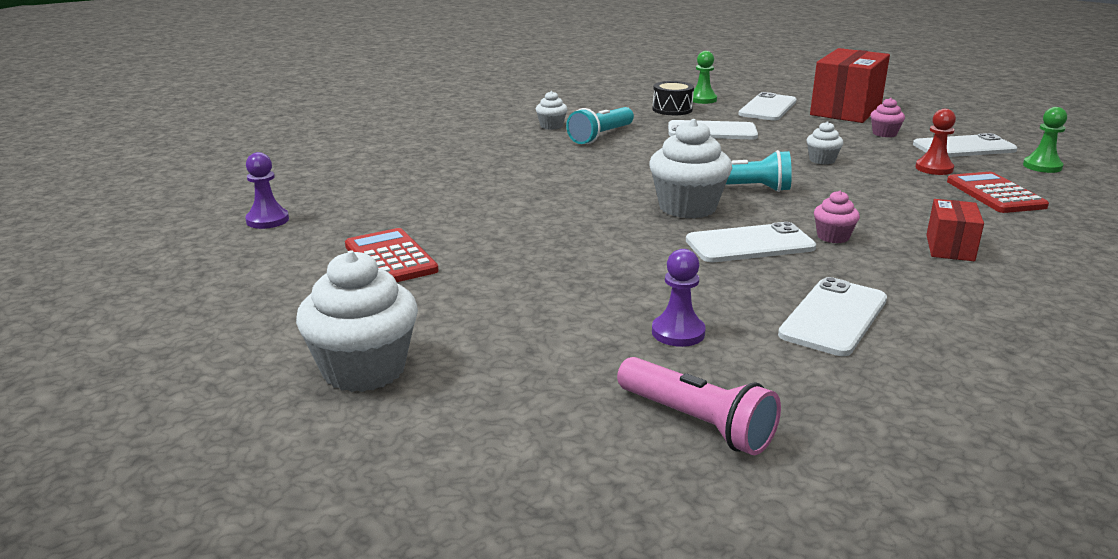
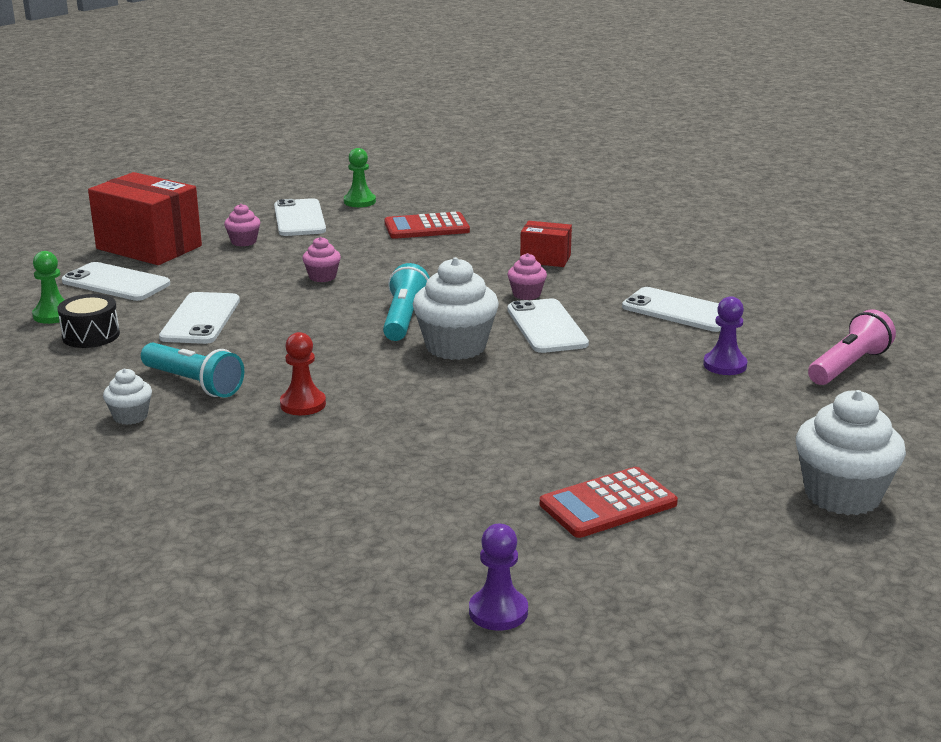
camera: 90 degrees left, 0 degrees up
white cupcake [806,121,843,164] -> pink cupcake [302,237,341,282]
red pawn [915,109,956,175] -> red pawn moved to [280,332,326,415]

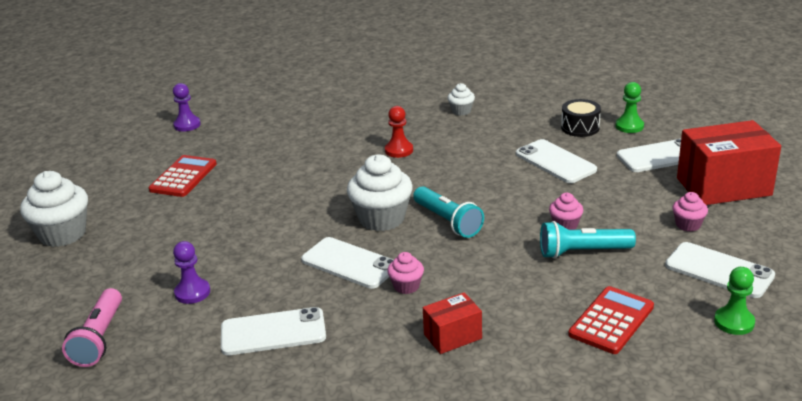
camera: 140 degrees right, 5 degrees up
turquoise flashlight [141,343,244,398] -> turquoise flashlight moved to [540,221,636,259]

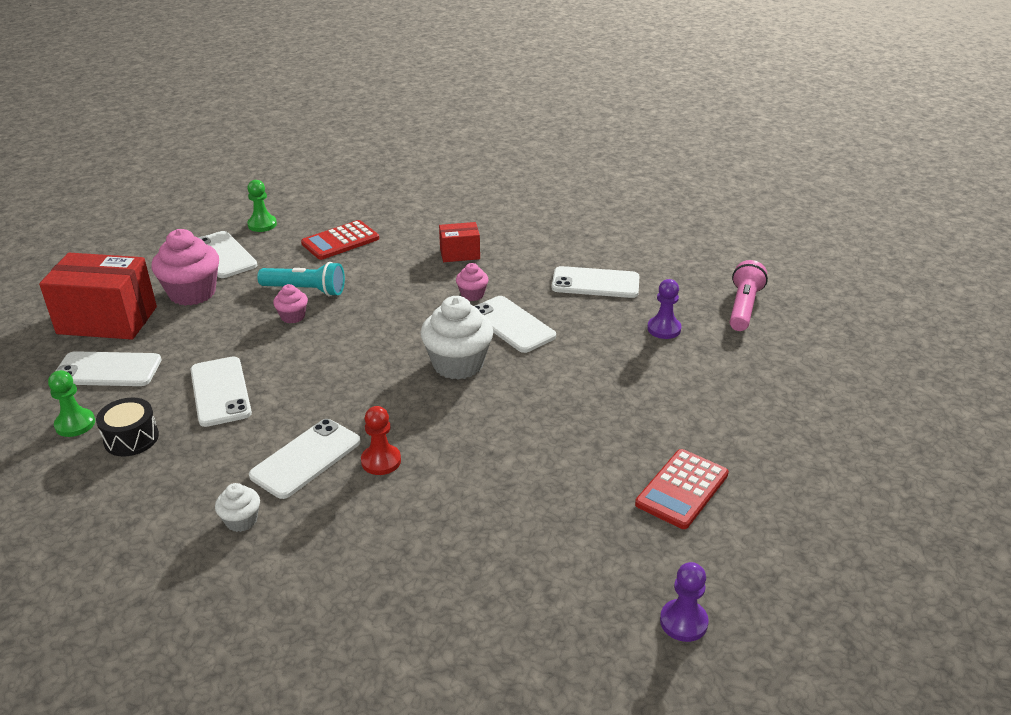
camera: 165 degrees left, 5 degrees up
white cupcake [20,171,88,247] -> none
turquoise flashlight [413,186,484,238] -> none
pink cupcake [673,192,708,232] -> pink cupcake [152,229,219,306], size x1.98
none -> white phone [249,419,361,499]

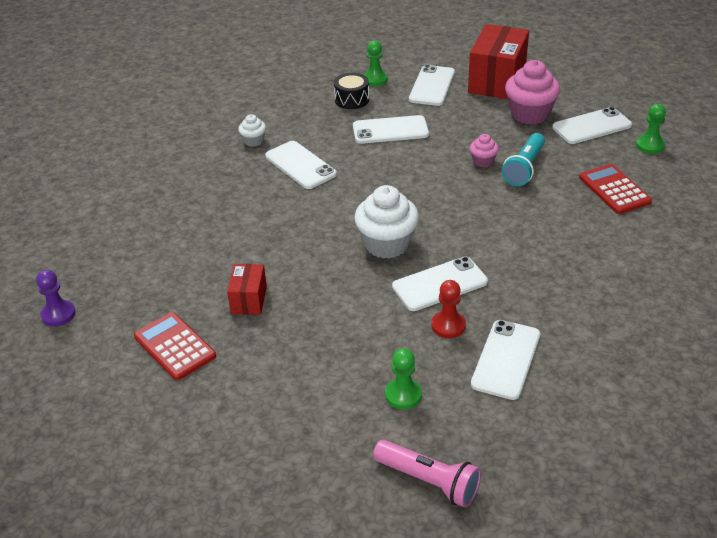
camera: 105 degrees right, 5 degrees up
red pawn [361,406,401,475] -> red pawn moved to [431,280,466,338]
red box [439,222,480,262] -> red box moved to [227,264,267,315]
pink cupcake [456,263,489,301] -> none
purple pawn [647,279,681,339] -> green pawn [385,348,422,410]

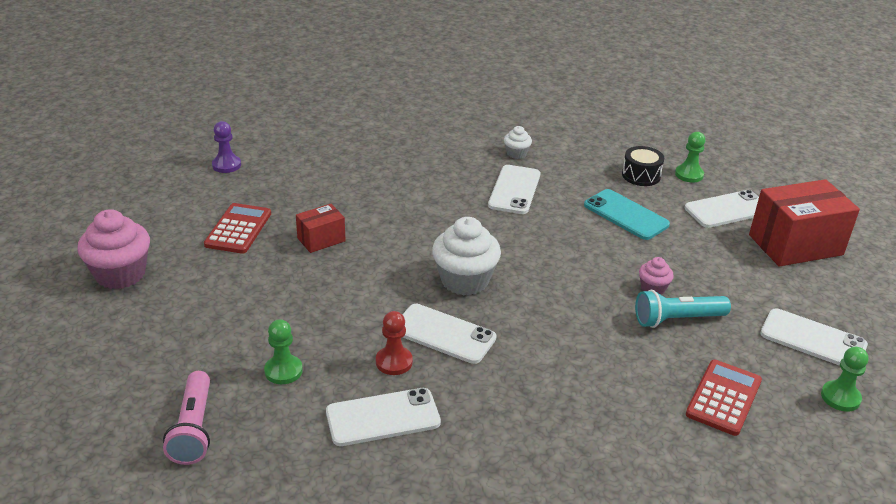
camera: 50 degrees right, 5 degrees down
white phone [353,115,429,144] -> turquoise phone [584,189,670,240]
pink cupcake [505,60,560,125] -> pink cupcake moved to [77,209,150,289]

